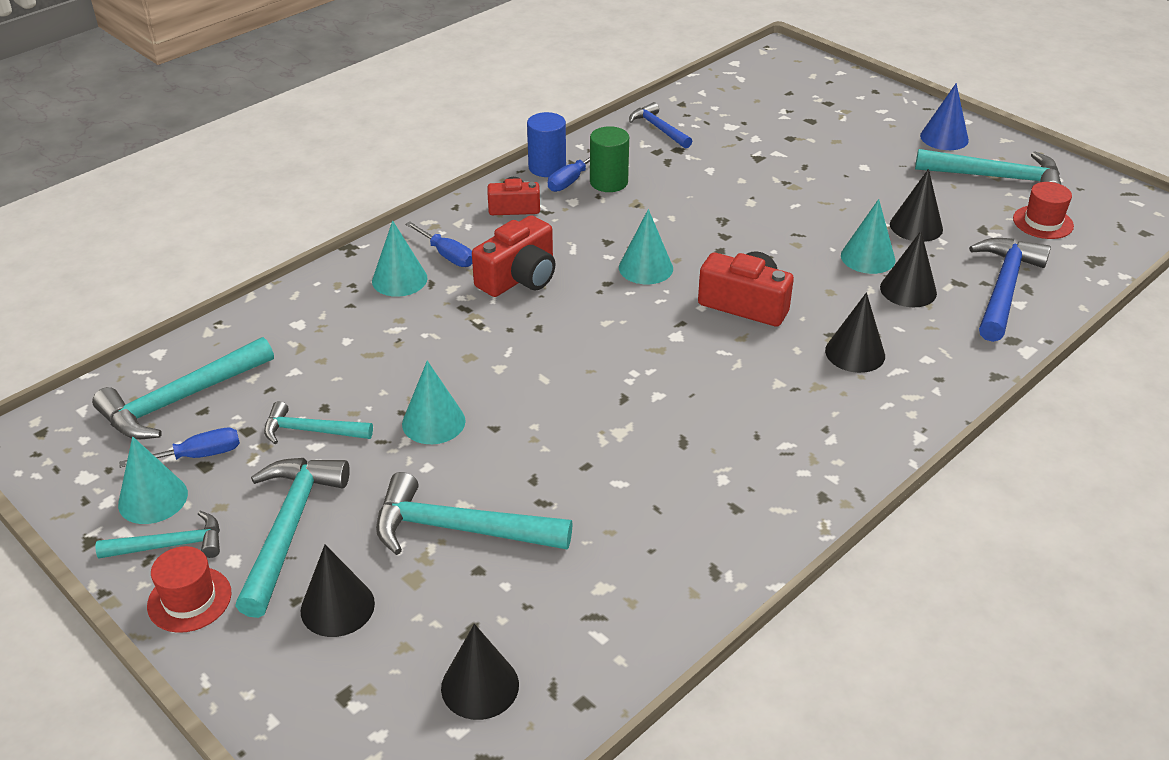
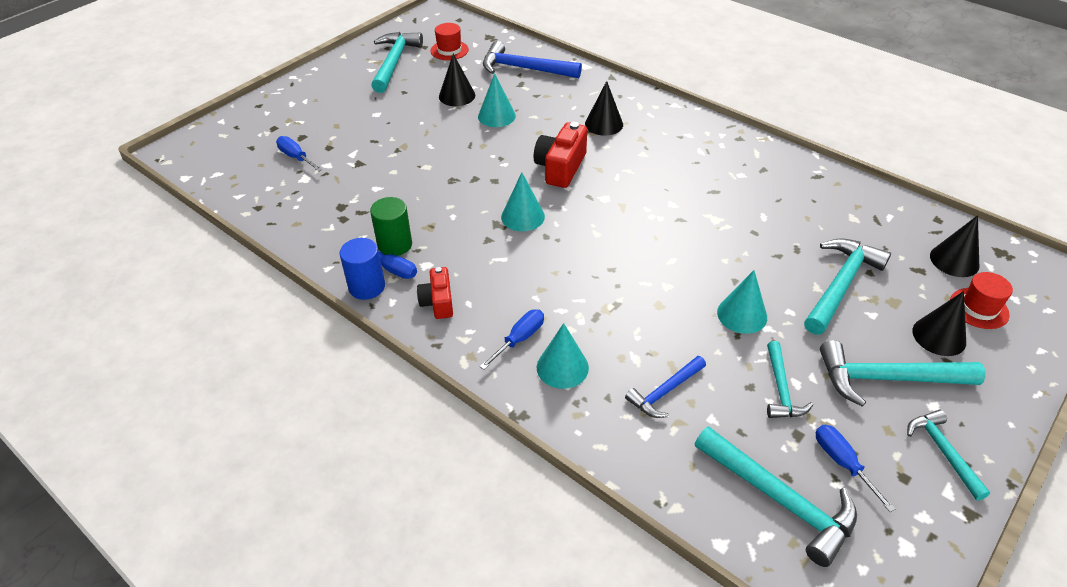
camera: 95 degrees left, 5 degrees up
turquoise cone [118,436,188,524] -> none
red hat [147,546,231,633] -> red hat moved to [950,272,1013,329]
turquoise hammer [376,472,572,555] -> turquoise hammer turned 150 degrees counterclockwise [804,238,891,335]
red camera [472,215,555,297] -> none
blue hammer [629,102,692,149] -> blue hammer moved to [625,356,706,418]
black cone [880,231,937,307] -> none
blue cone [920,83,969,150] -> none
none -> blue screwdriver [276,136,323,172]

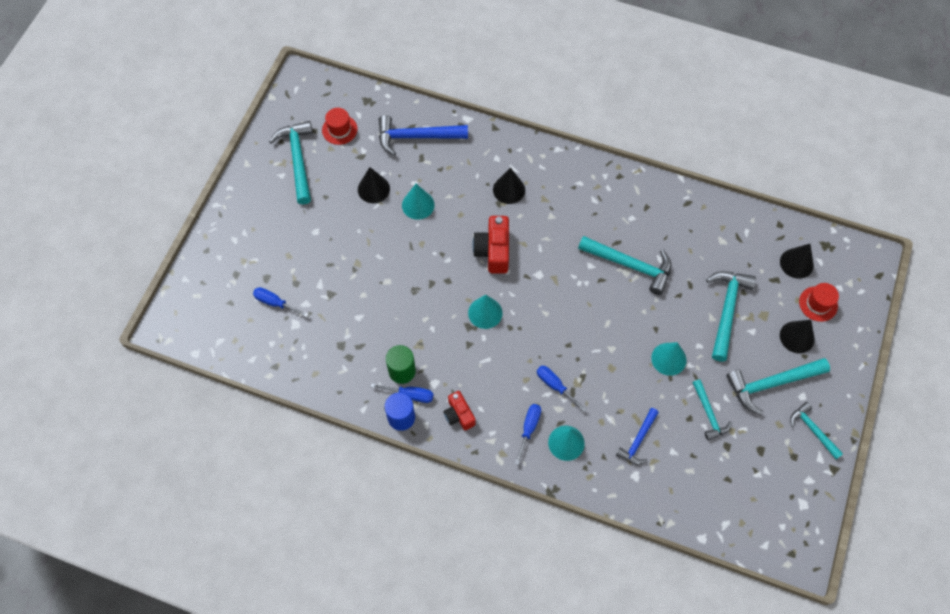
camera: 20 degrees left, 20 degrees up
turquoise hammer [695,426,857,567] -> turquoise hammer moved to [578,236,672,295]
blue screwdriver [816,425,895,512] -> blue screwdriver moved to [537,366,587,412]

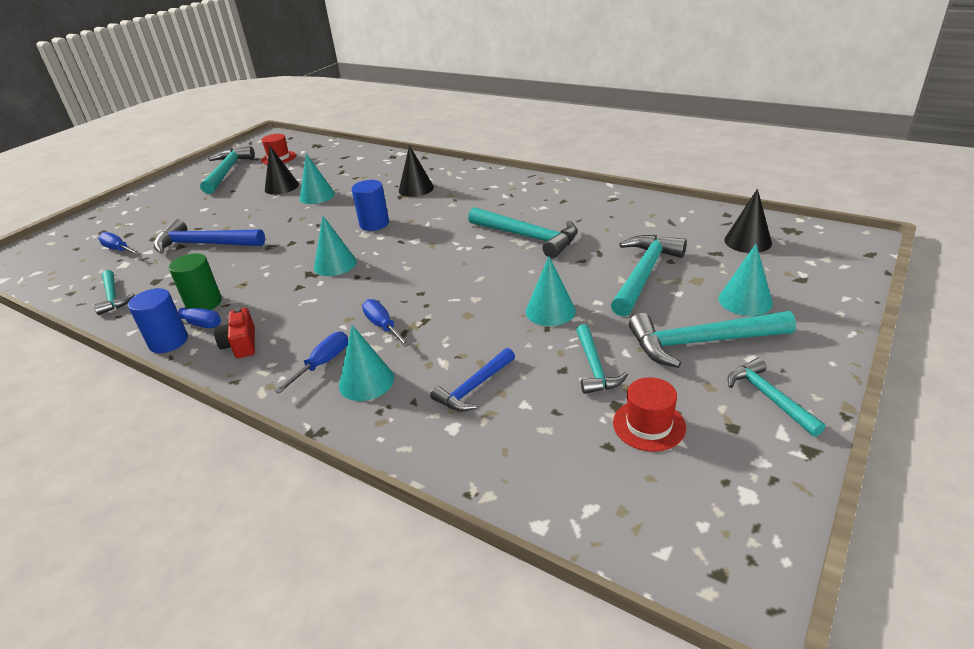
camera: 15 degrees right, 30 degrees down
blue hammer [379,115,468,155] -> blue hammer moved to [154,219,265,254]
red camera [472,216,509,274] -> blue cylinder [351,180,389,231]
black cone [780,320,815,353] -> turquoise cone [719,244,773,316]
red hat [799,283,839,322] -> red hat moved to [613,377,686,452]
none -> turquoise hammer [93,270,135,315]

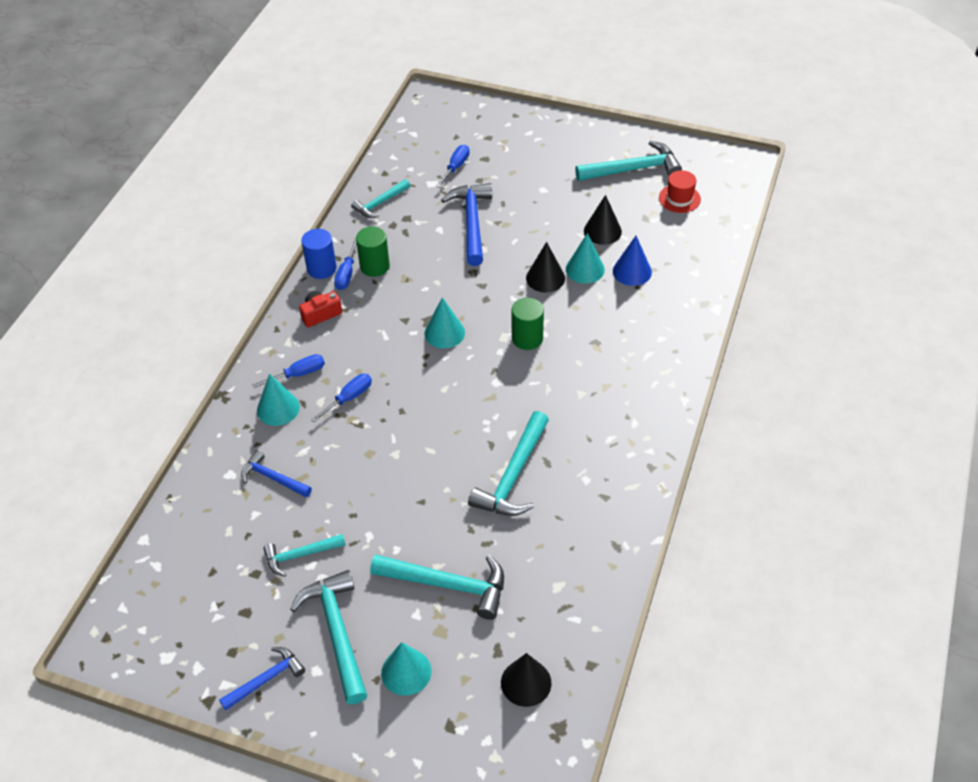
camera: 75 degrees right, 15 degrees up
blue screwdriver [275,332,348,394] -> blue screwdriver turned 45 degrees counterclockwise [252,354,325,388]
blue cylinder [351,180,389,231] -> green cylinder [512,298,544,350]
black cone [399,145,434,197] -> black cone moved to [526,242,565,292]
turquoise cone [526,256,576,326] -> none
red hat [613,377,686,452] -> none
turquoise hammer [728,358,825,437] -> blue hammer [219,647,305,711]
none -> blue cone [613,236,652,286]

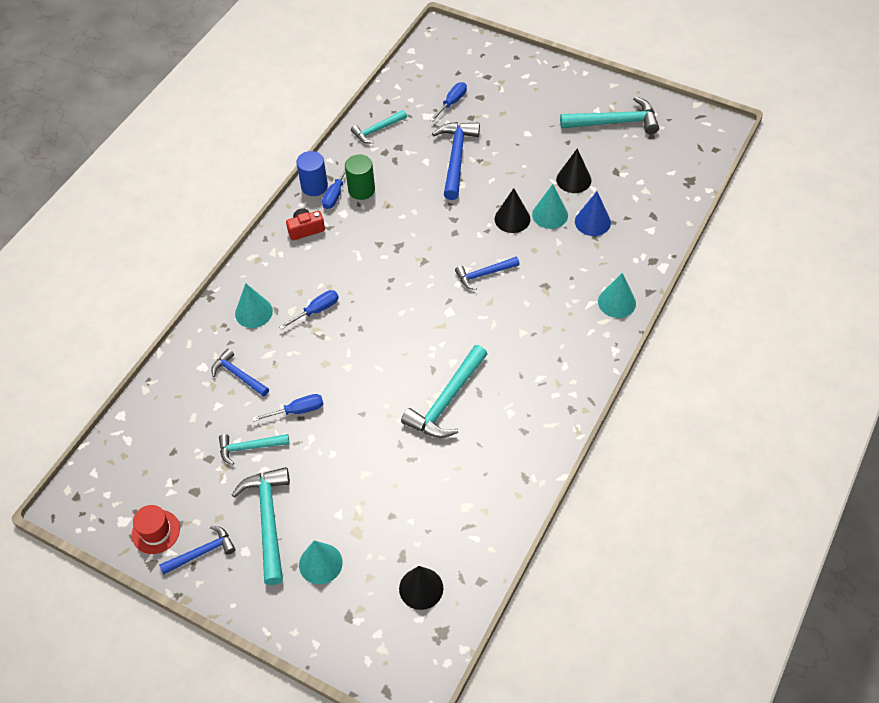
camera: 10 degrees right, 5 degrees up
blue screwdriver [252,354,325,388] -> blue screwdriver moved to [252,394,323,421]
turquoise hammer [370,554,504,620] -> none
turquoise cone [424,297,465,348] -> turquoise cone moved to [598,273,636,318]
green cylinder [512,298,544,350] -> blue hammer [455,257,520,290]
red hat [659,170,701,213] -> red hat moved to [132,505,180,554]

